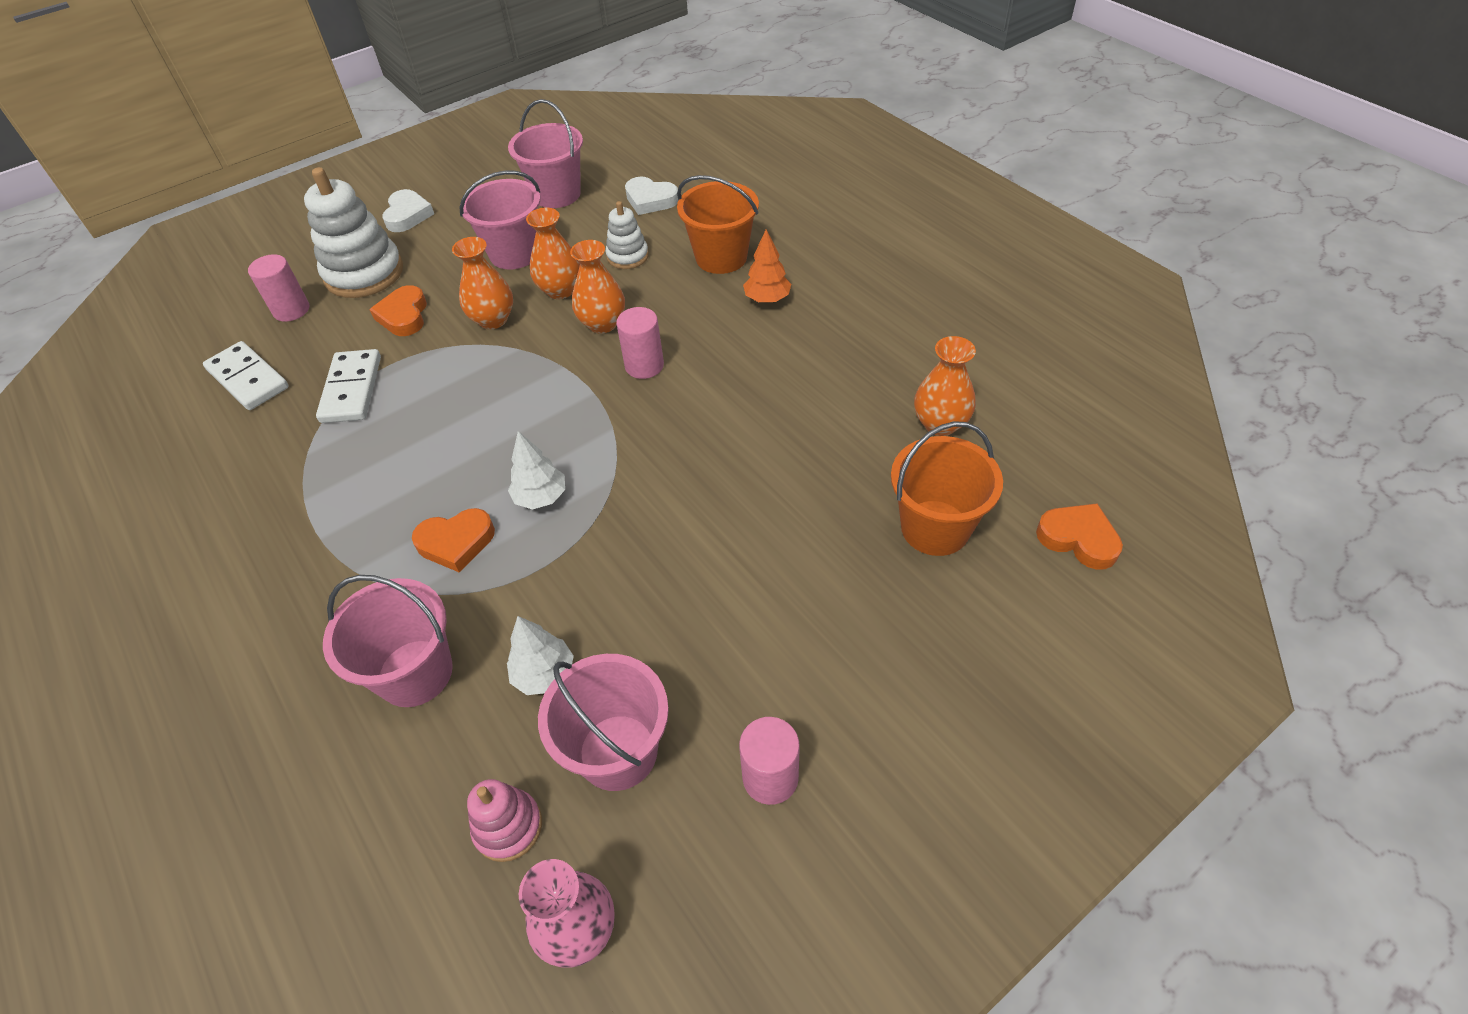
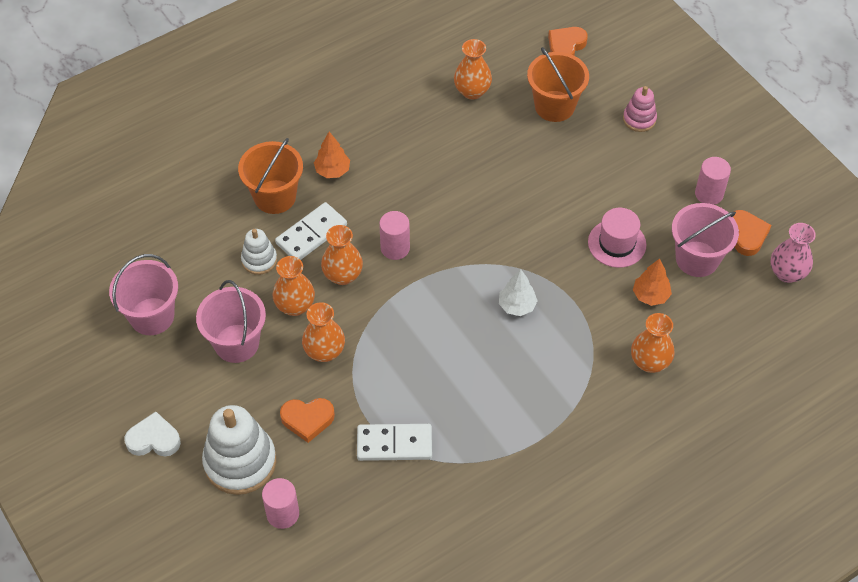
camera: 90 degrees left, 5 degrees up
white domino [203,341,289,410] -> white domino moved to [275,202,347,260]
pink bucket [323,575,453,707] -> orange vase [631,313,675,373]
orange heart [412,508,495,573] -> orange heart moved to [733,210,771,256]
pink stacking toy [467,779,542,862] -> pink stacking toy moved to [623,86,657,132]
white tree [507,616,574,695] -> orange tree [633,259,672,306]
white heart [625,177,678,215] -> none
none -> pink hat [588,208,647,268]

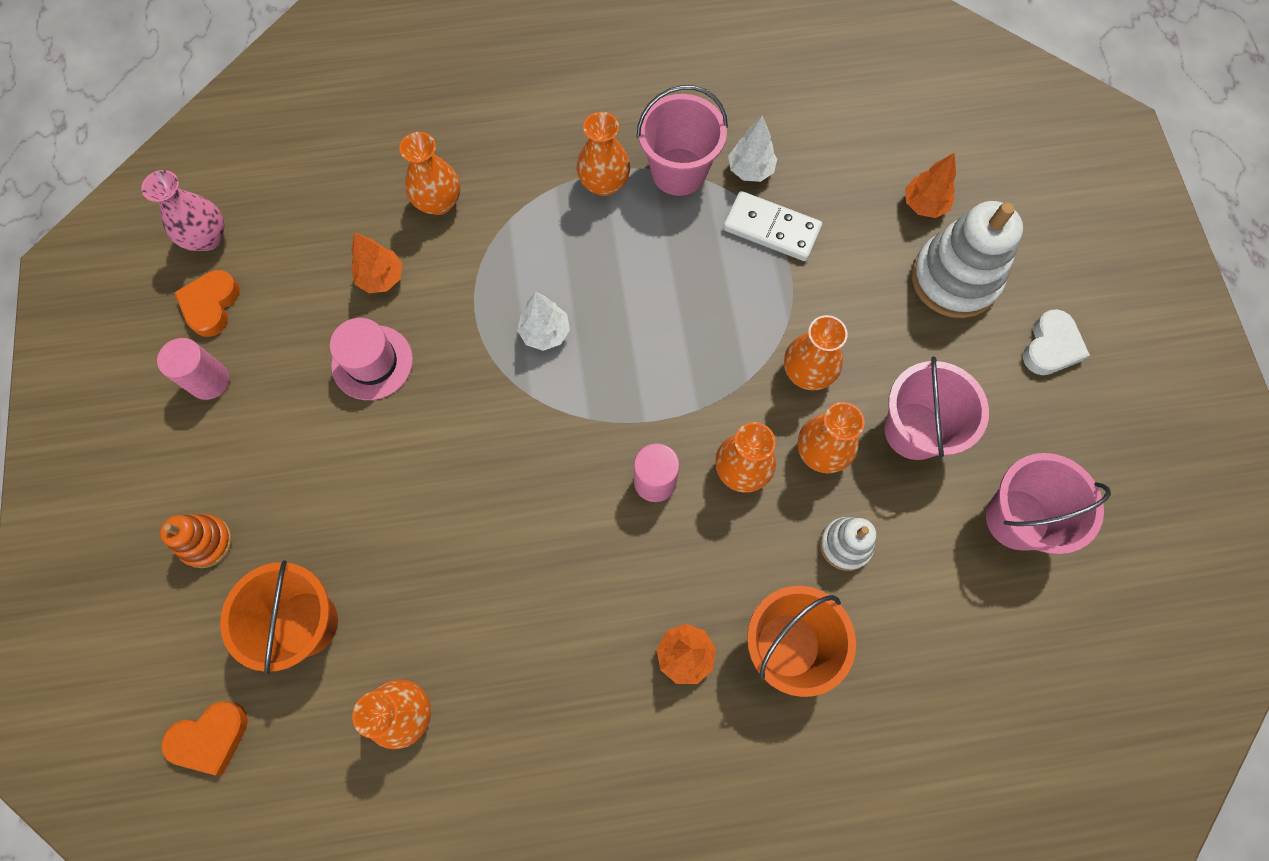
camera: 155 degrees left, 15 degrees up
white heart [124,412,181,456] -> white heart turned 90 degrees counterclockwise [1023,309,1090,375]
pink cylinder [262,478,299,529] -> orange tree [905,153,956,218]
white domino [275,202,347,260] -> none
orange heart [280,398,335,443] -> none
pink stacking toy [623,86,657,132] -> orange stacking toy [160,514,232,568]
pink bucket [672,203,739,277] -> pink bucket moved to [637,85,728,196]
none -> orange vase [577,112,630,196]
none -> white tree [728,115,777,182]

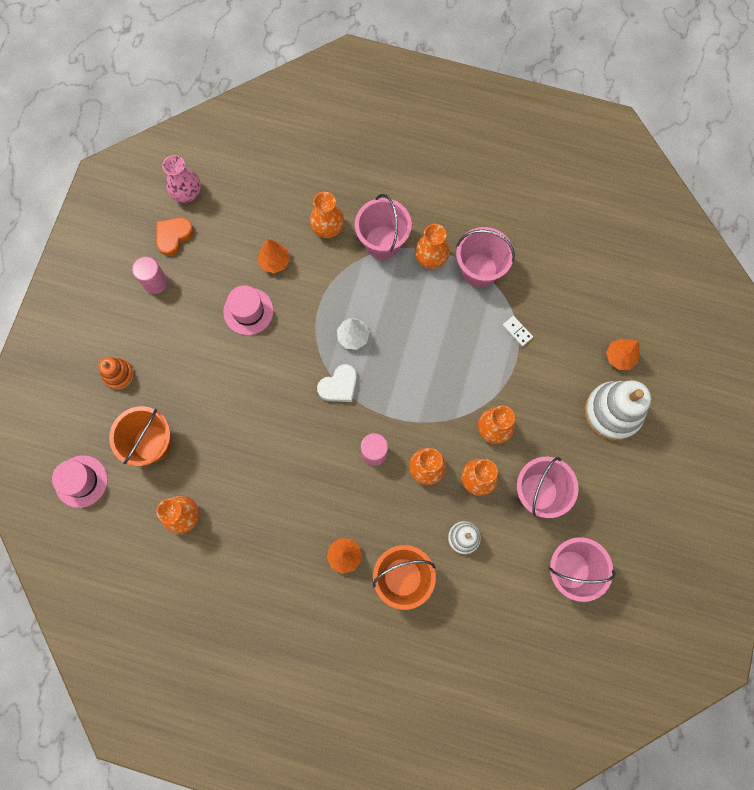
camera: 25 degrees right, 5 degrees up
orange heart [161,702,248,776] -> pink hat [52,455,108,508]
white domino [723,191,822,261] -> white domino [503,316,533,346], size x0.51
white tree [728,115,777,182] -> none
white heart [1023,309,1090,375] -> white heart moved to [317,364,357,402]
none -> pink bucket [355,194,412,259]

